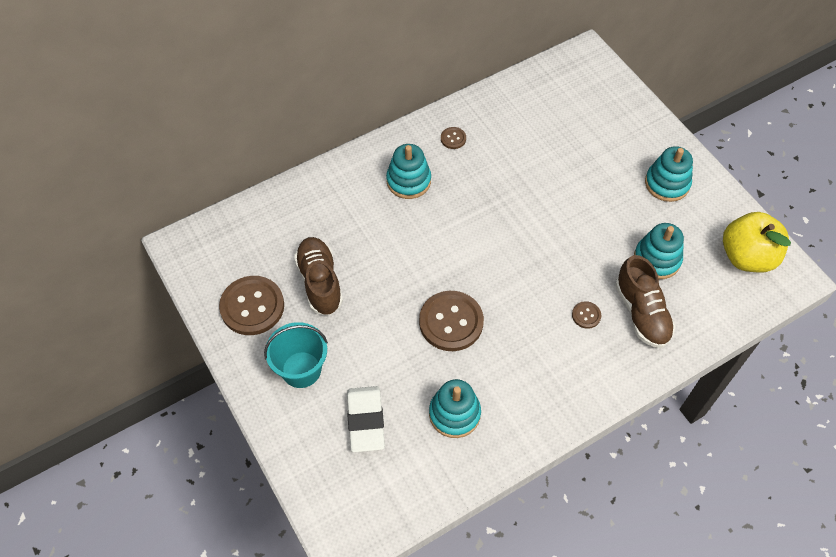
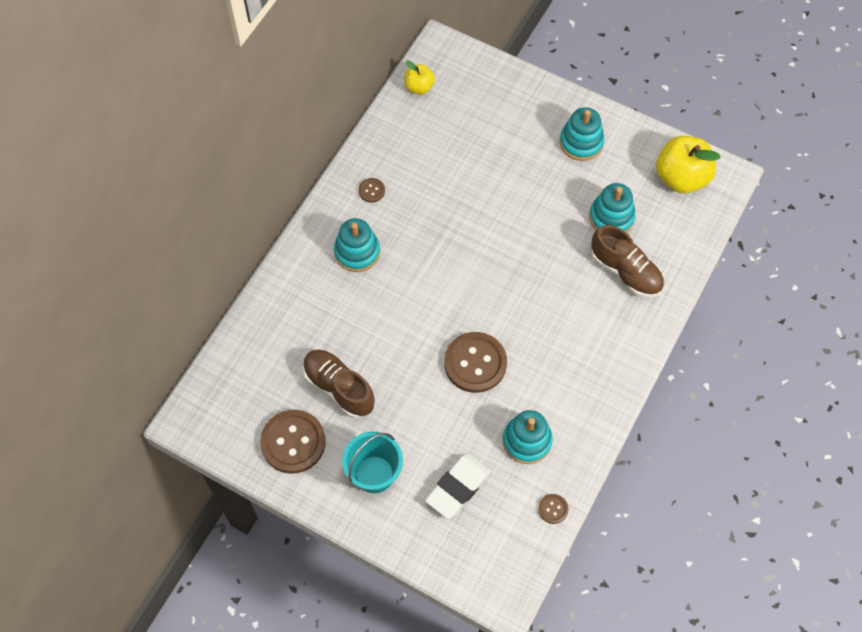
camera: 30 degrees left, 5 degrees up
white eraser [347,386,385,452] -> white eraser turned 75 degrees clockwise [425,453,491,519]
brown button [572,301,601,329] -> brown button moved to [538,494,569,524]
none -> yellow apple [404,60,435,94]

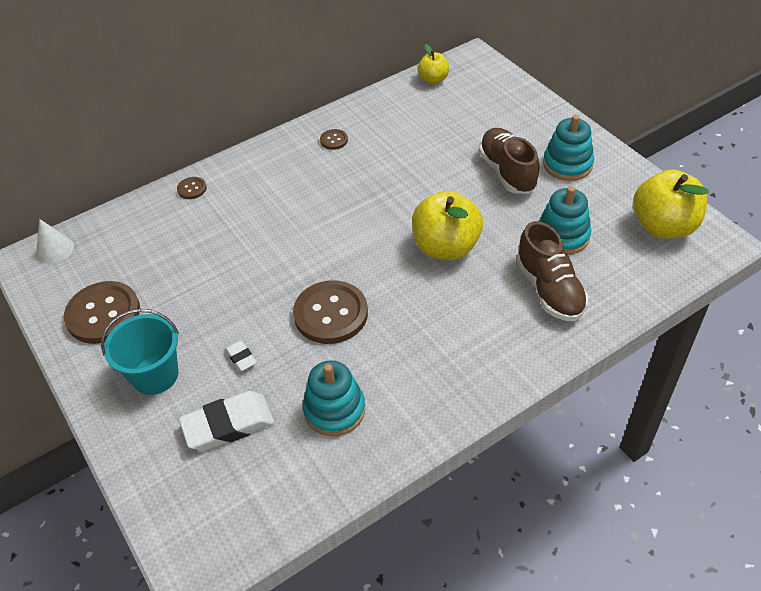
camera: 30 degrees right, 15 degrees down
brown shoe [303,350,375,418] -> brown shoe moved to [478,128,540,194]
turquoise stacking toy [334,218,380,272] -> none
brown button [538,494,569,524] -> brown button moved to [177,177,207,199]
none -> white cone [36,219,74,264]
none -> white eraser [225,340,257,371]
none -> yellow apple [412,191,483,260]

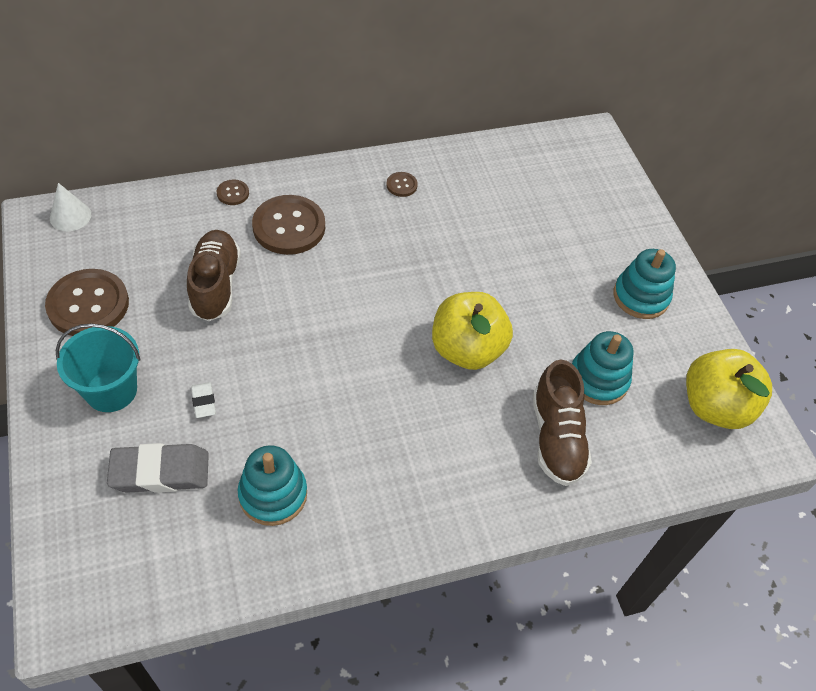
camera: 10 degrees right, 5 degrees up
white eraser [179,391,274,451] -> grey eraser [107,443,209,493]
brown button [293,280,368,344] -> brown button moved to [252,195,325,255]
yellow apple [418,44,449,84] -> none
brown shoe [478,128,540,194] -> brown shoe moved to [187,230,241,321]

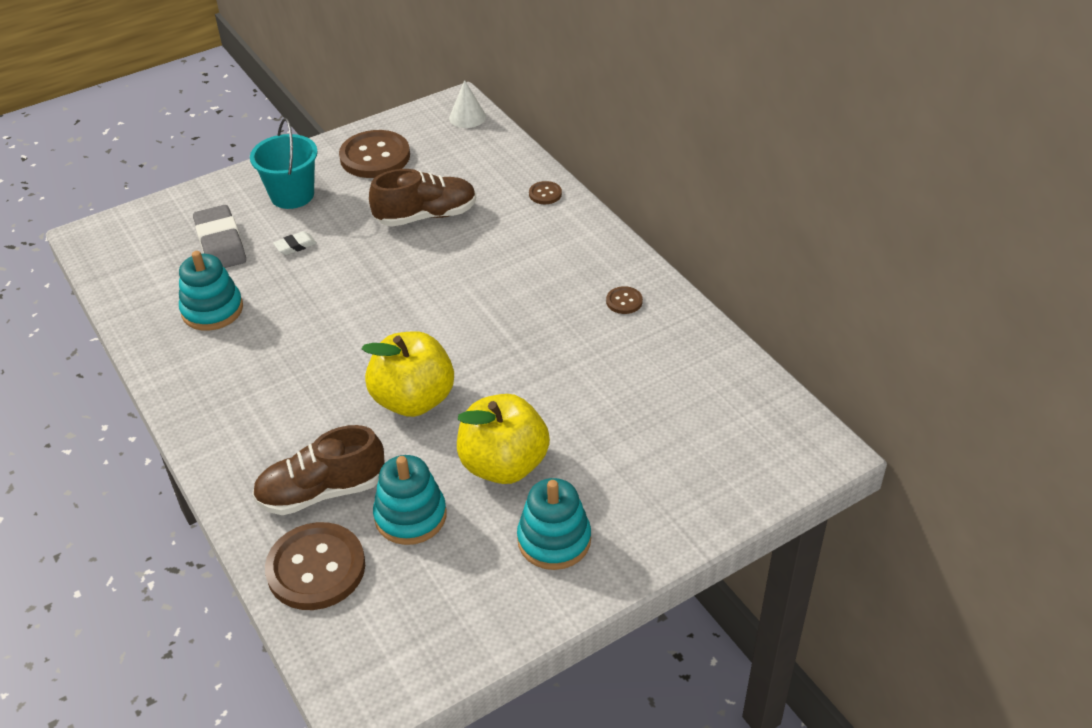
camera: 80 degrees right, 10 degrees down
brown button [252,195,325,255] -> brown button moved to [265,522,365,610]
yellow apple [686,349,772,429] -> yellow apple moved to [457,394,550,484]

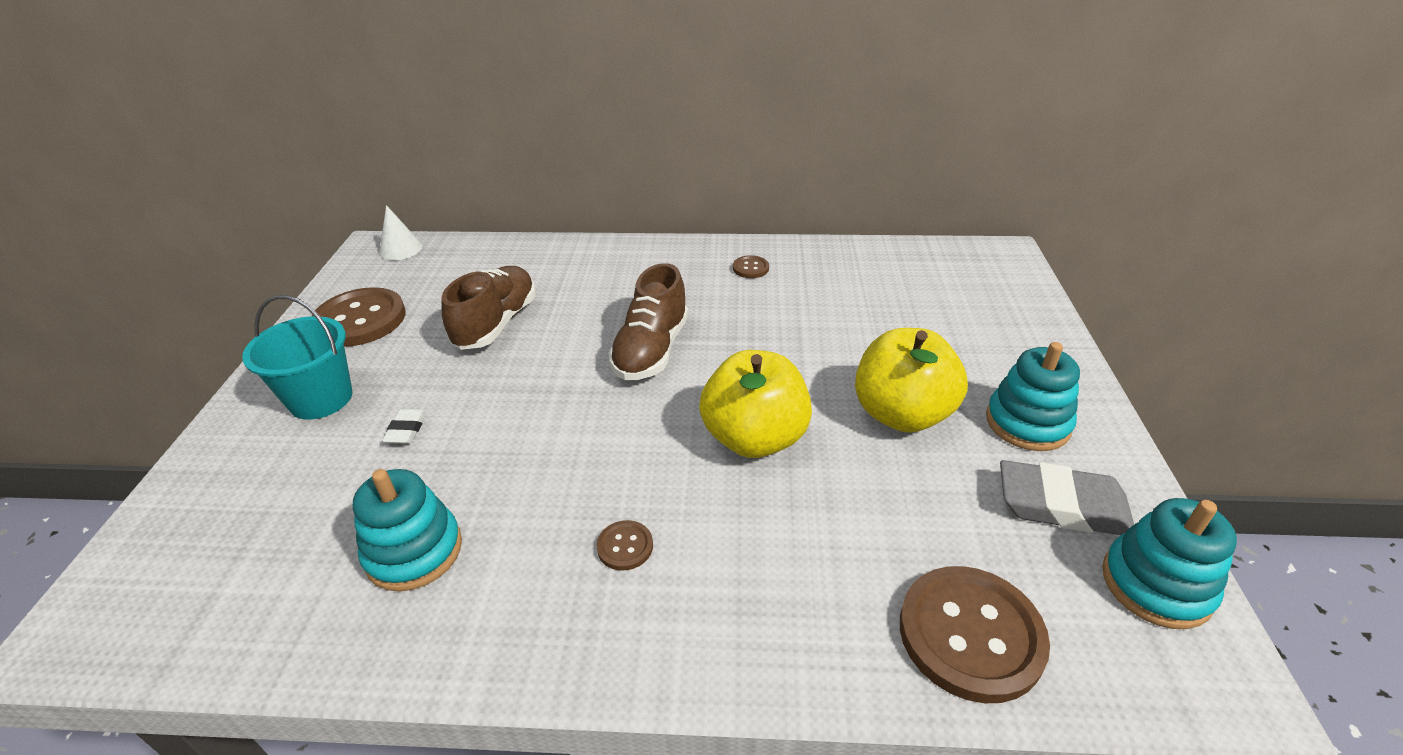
camera: 55 degrees left, 5 degrees down
grey eraser [193,205,246,268] -> grey eraser moved to [1000,460,1134,535]
brown shoe [252,425,385,515] -> brown shoe moved to [608,263,688,380]
turquoise stacking toy [373,455,446,545] -> turquoise stacking toy moved to [1102,498,1237,629]
brown button [529,181,562,204] -> brown button moved to [596,520,653,571]

